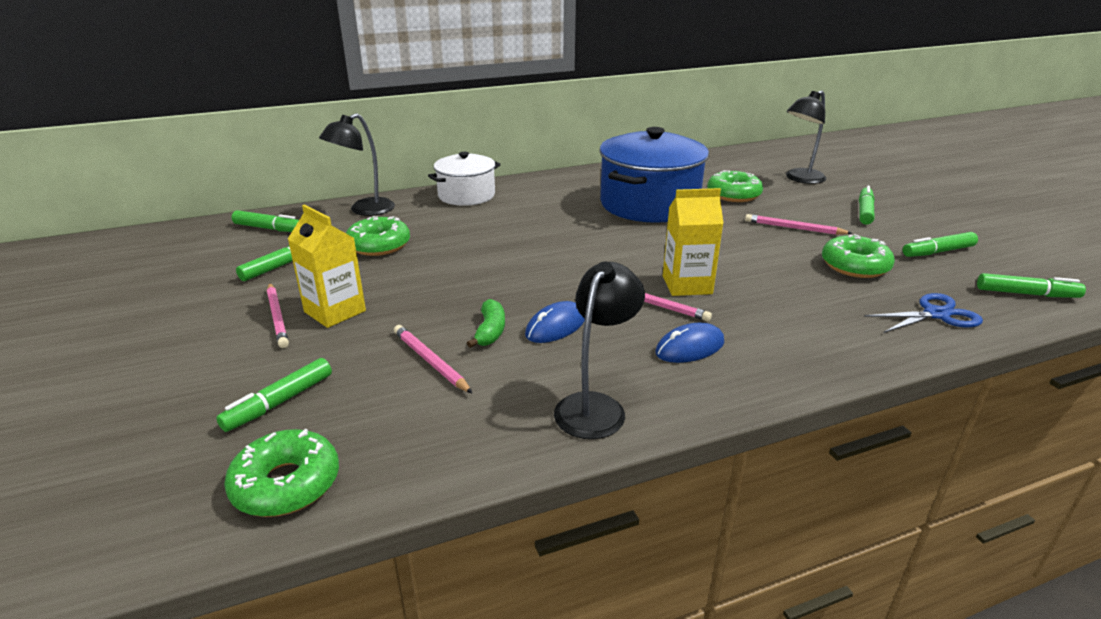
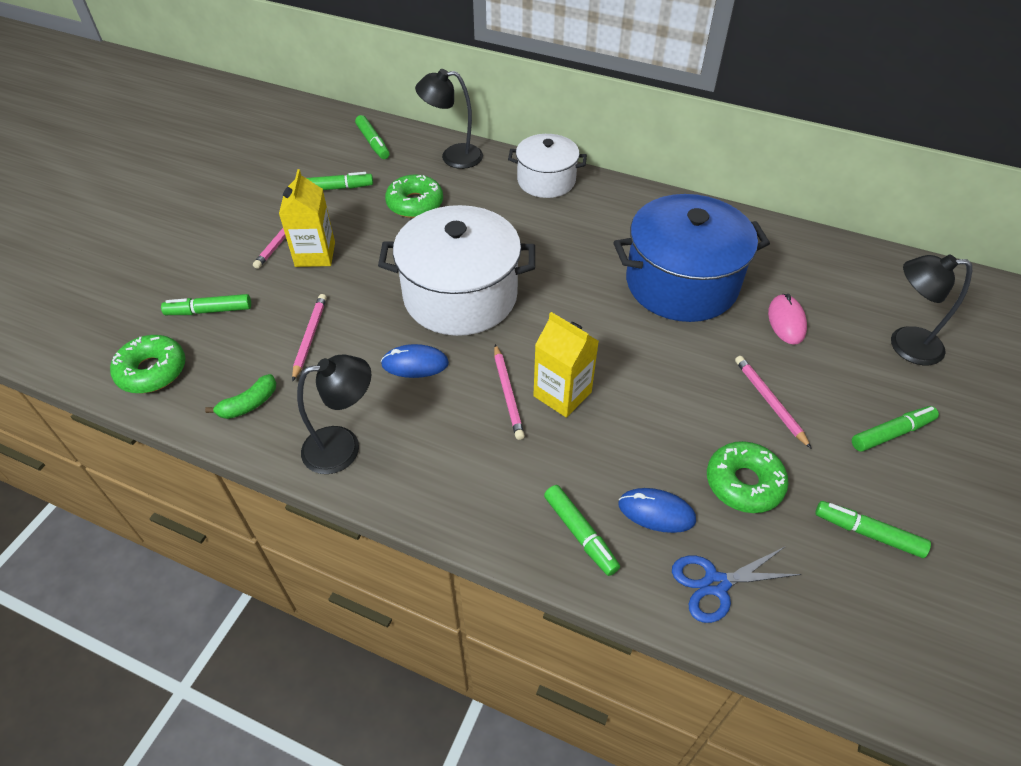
camera: 45 degrees right, 20 degrees up
green banana [467,299,505,348] -> green banana moved to [205,374,276,419]
blue mouse [655,323,724,363] -> blue mouse moved to [619,488,696,533]
green donut [707,170,763,202] -> pink mouse [768,294,807,345]
blue scissors [864,293,983,333] -> blue scissors turned 135 degrees clockwise [672,547,802,623]
green marker [977,273,1086,298] -> green marker moved to [544,485,620,576]
none -> white pot [378,205,535,336]

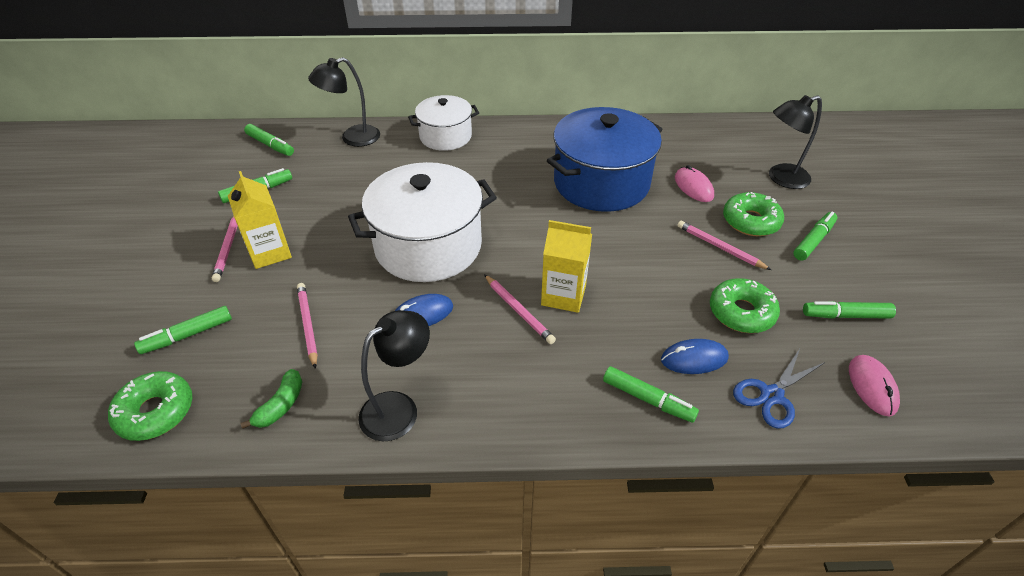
camera: 25 degrees left, 5 degrees down
green donut [385,174,443,218] -> green donut moved to [723,192,784,236]
none -> pink mouse [849,355,900,416]

